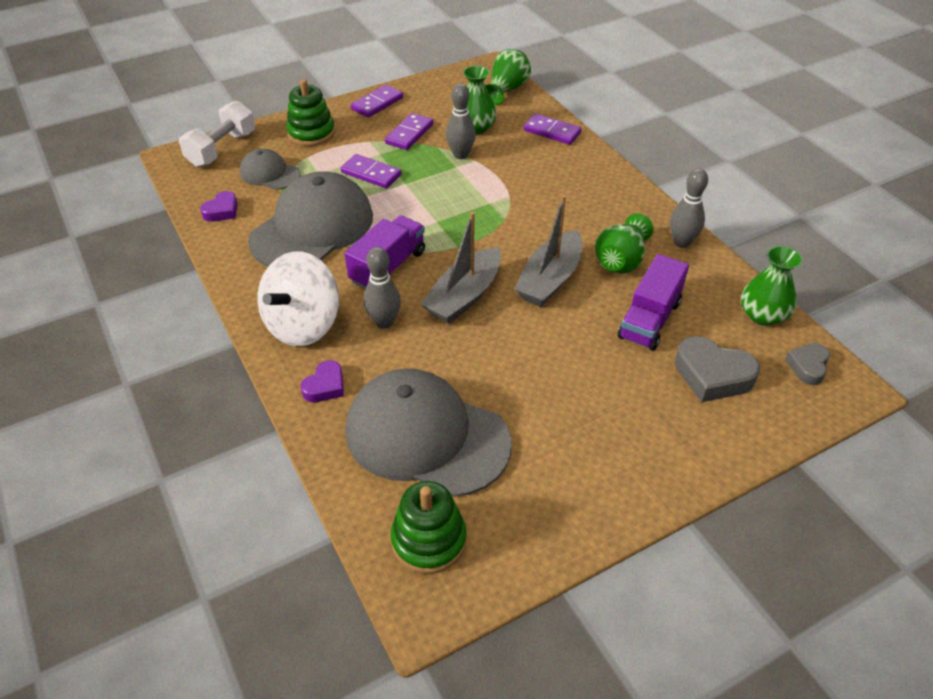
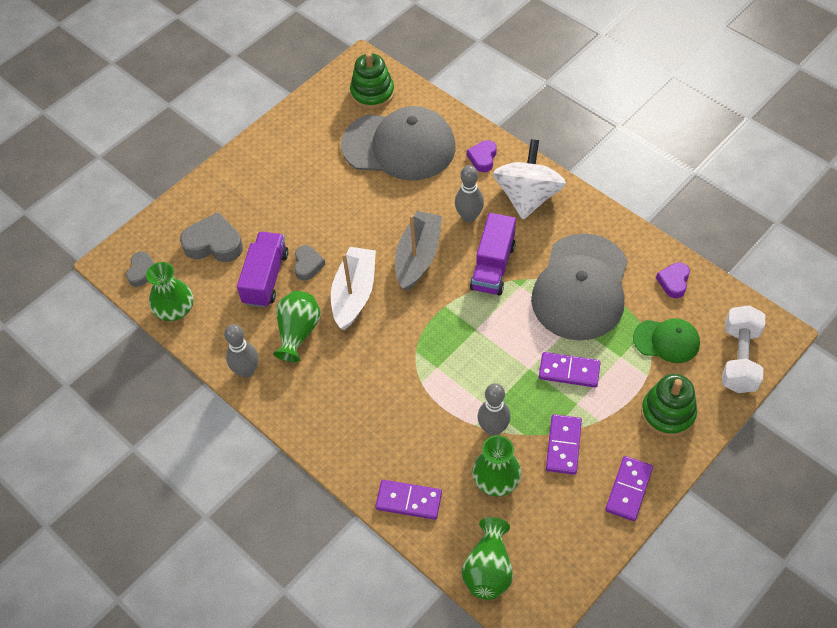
camera: 165 degrees right, 10 degrees up
grey cap [240,148,301,190] -> green cap [633,318,700,363]
grey boat [514,195,582,307] -> white boat [331,247,376,330]
none -> grey heart [294,245,326,281]

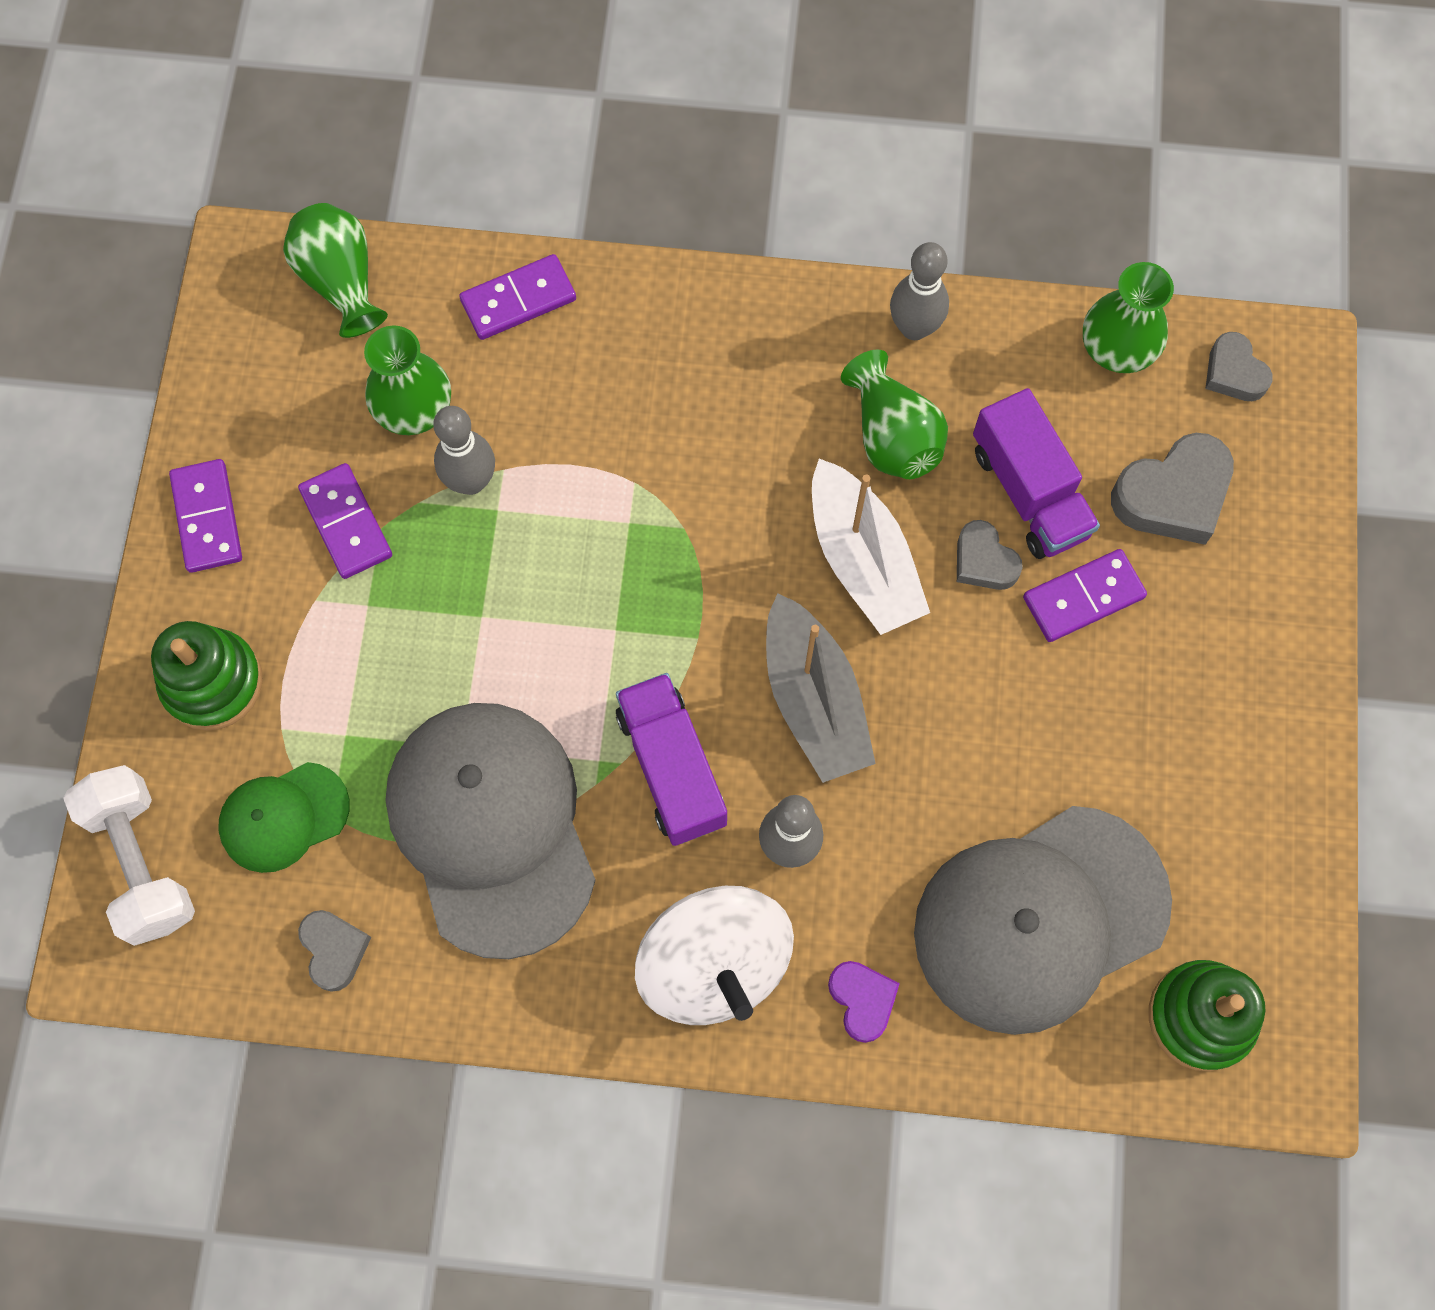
camera: 140 degrees right, 15 degrees up
purple domino [539,352,601,388] -> purple domino moved to [1023,549,1147,642]
purple heart [656,262,690,298] -> grey heart [298,910,371,992]

